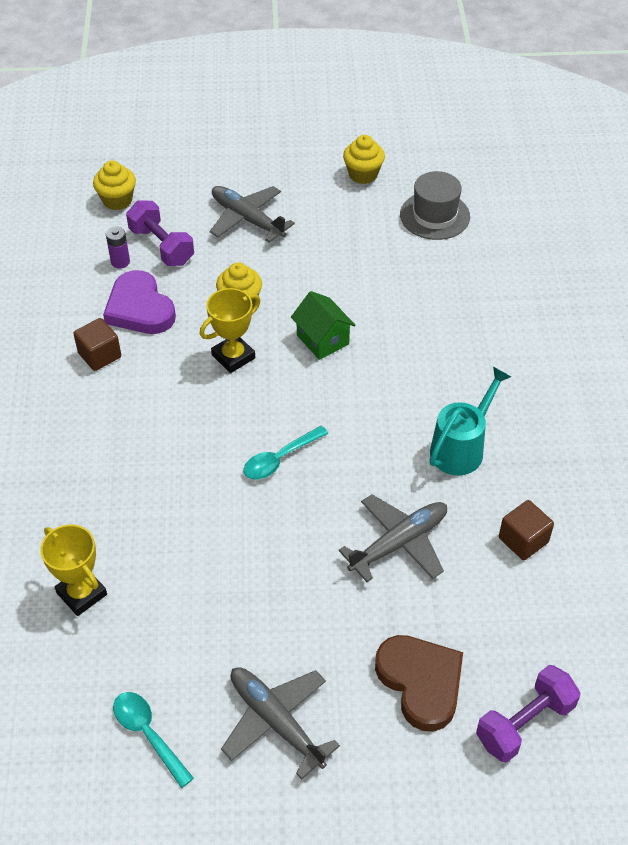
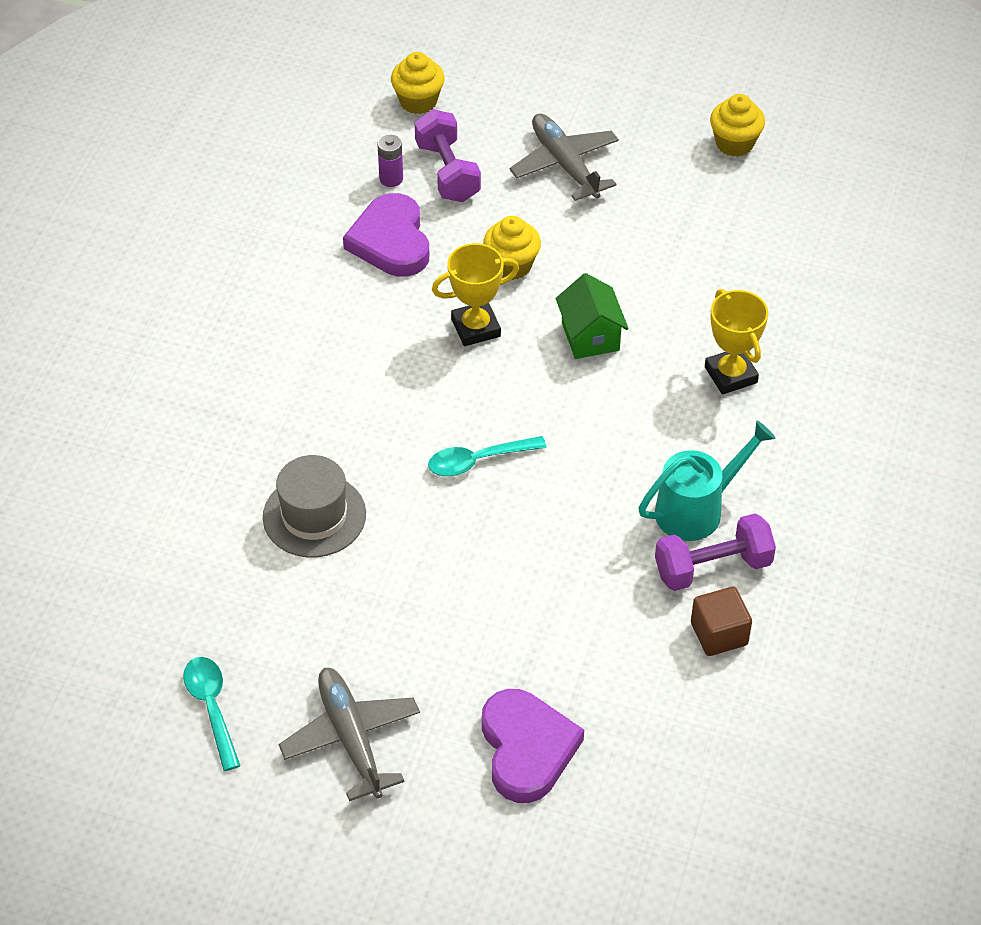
camera: 20 degrees right, 0 degrees up
yellow trophy [40,524,107,616] -> yellow trophy moved to [705,289,768,395]
brown cube [73,318,121,371] -> none
grey plane [339,494,447,582] -> none
brown heart [375,635,463,732] -> purple heart [482,689,584,803]
grey hat [400,171,470,240] -> grey hat moved to [263,455,366,557]
purple dumbbell [476,665,580,762] -> purple dumbbell moved to [655,513,776,591]

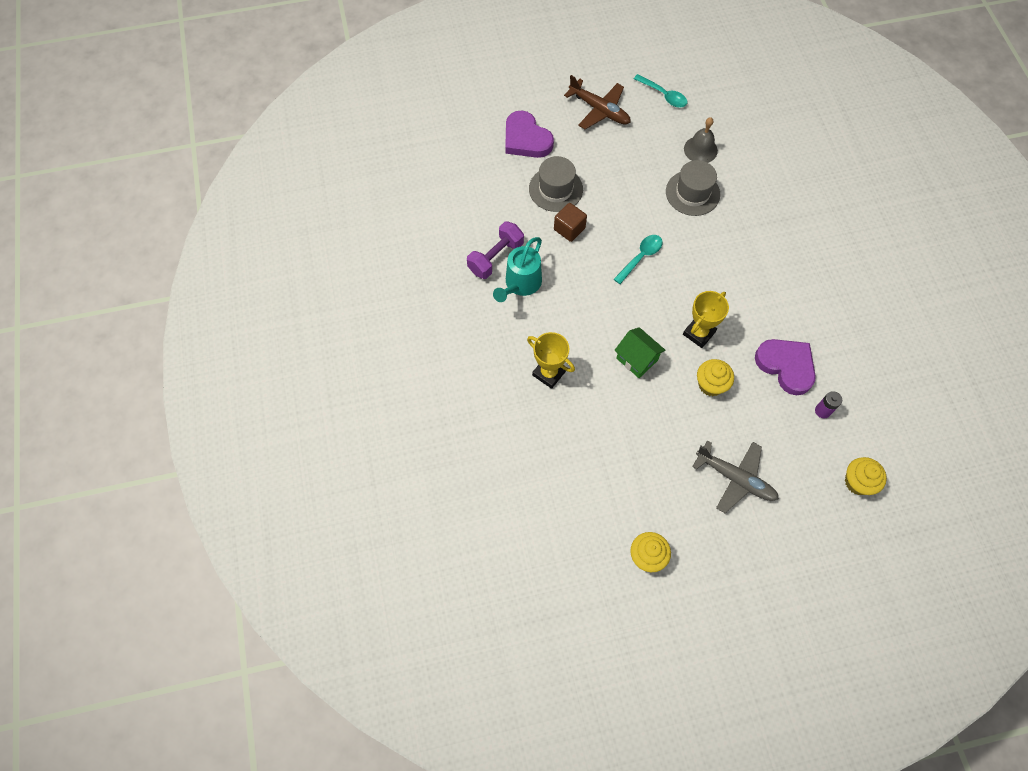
camera: 150 degrees right, 15 degrees up
grey plane [279,668,420,801] -> brown plane [564,75,631,129]
purple dumbbell [415,109,481,202] -> none
brown cube [691,586,752,656] -> brown cube moved to [554,203,587,242]
none -> grey hat [529,156,583,212]
none -> grey bell [684,117,718,163]

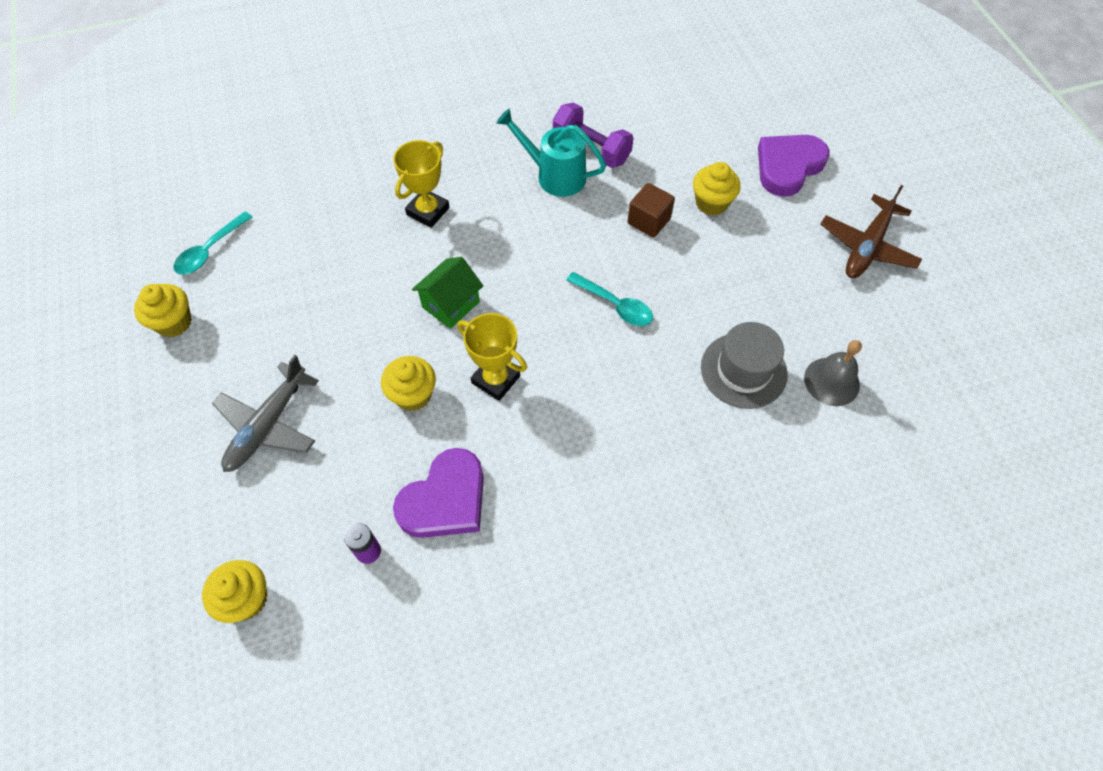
camera: 85 degrees right, 5 degrees down
grey hat [529,156,583,212] -> yellow cupcake [693,162,741,216]
turquoise spoon [634,74,687,107] -> turquoise spoon moved to [173,211,252,274]

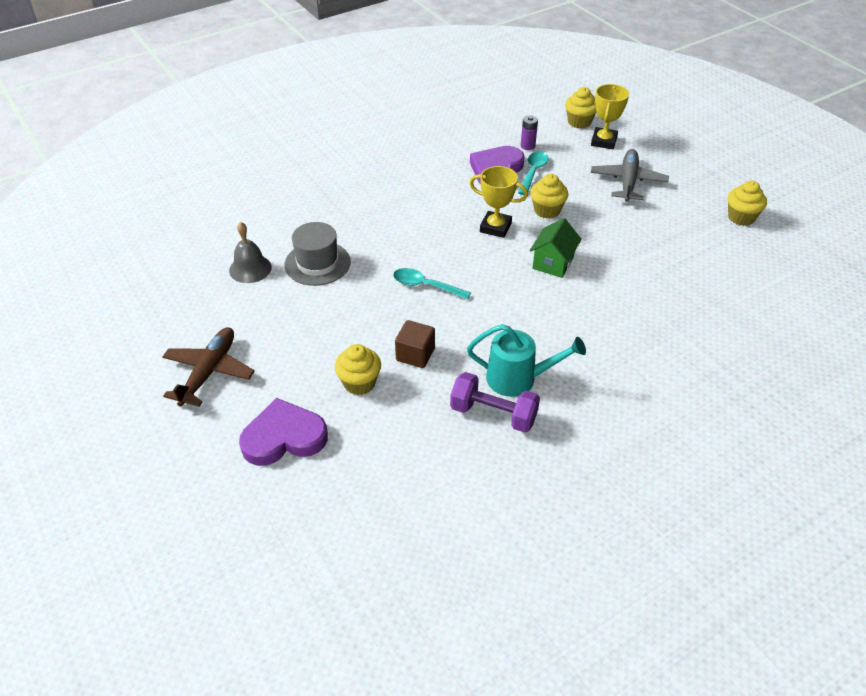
camera: 165 degrees right, 15 degrees down
turquoise spoon [173,211,252,274] -> turquoise spoon moved to [518,151,549,195]
yellow trophy [393,140,450,228] -> yellow trophy moved to [591,84,629,149]
purple heart [758,135,829,197] -> purple heart turned 135 degrees counterclockwise [239,398,328,466]

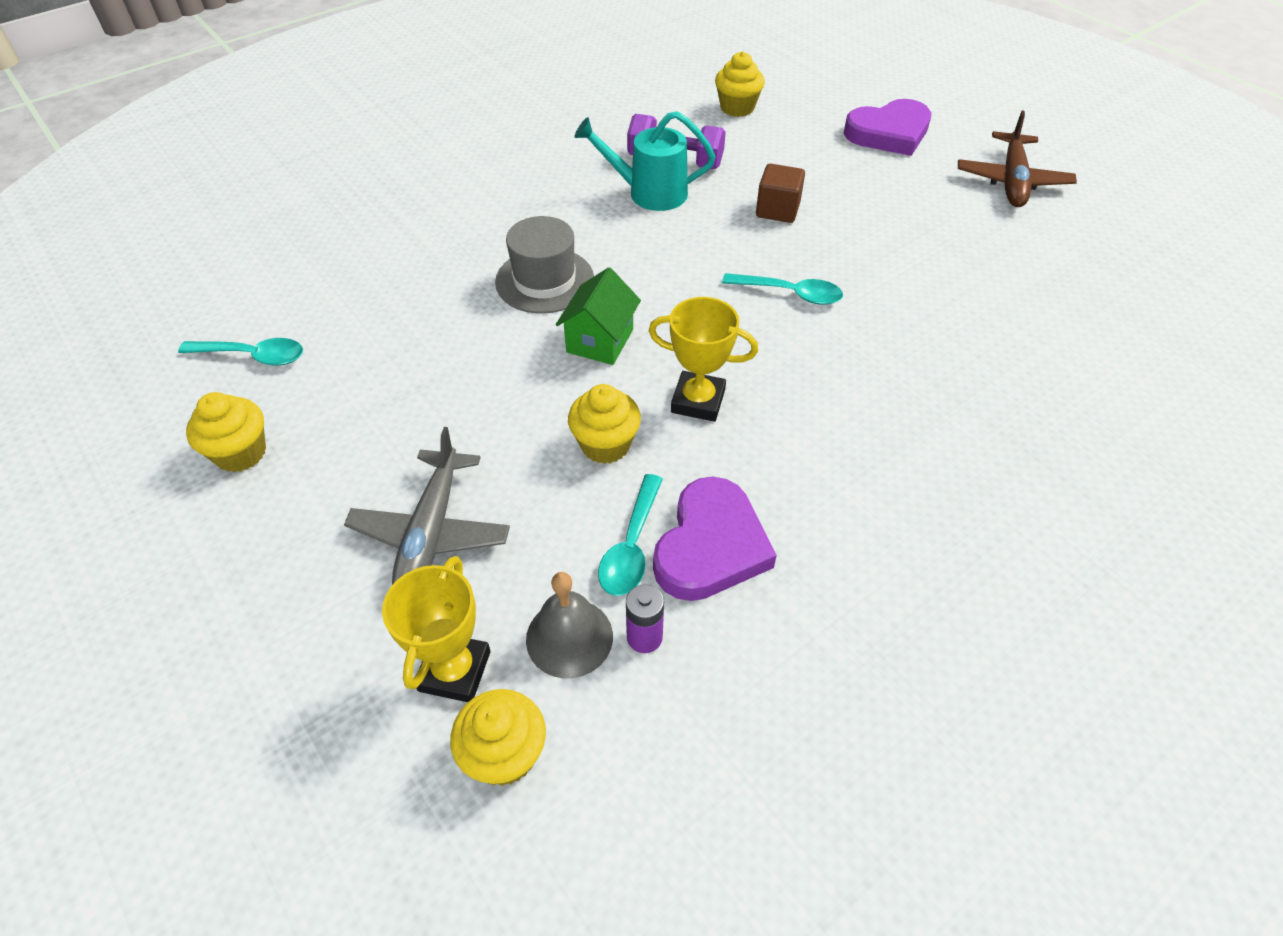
camera: 175 degrees right, 5 degrees up
grey bell [229,222,272,283] -> grey bell moved to [526,572,613,678]
grey hat [284,222,351,286] -> grey hat moved to [495,216,594,313]
yellow cupcake [334,344,381,395] -> yellow cupcake moved to [715,51,765,117]
none -> turquoise spoon [178,338,303,366]

